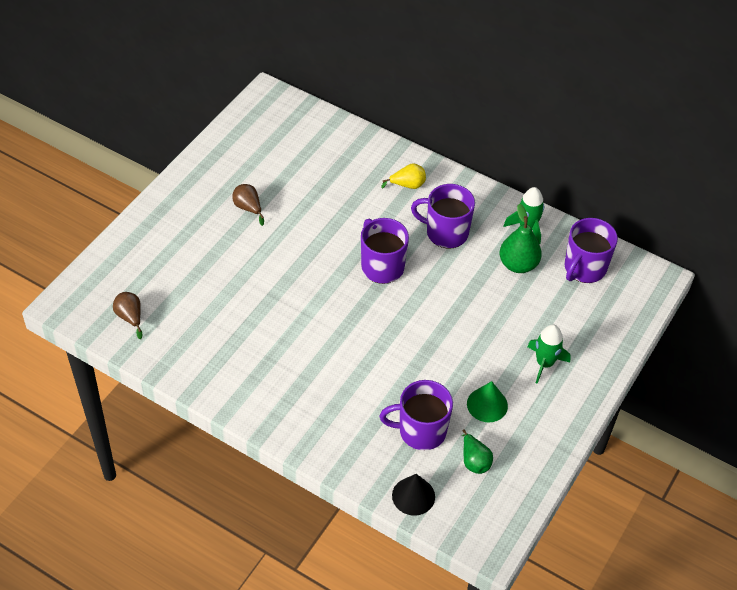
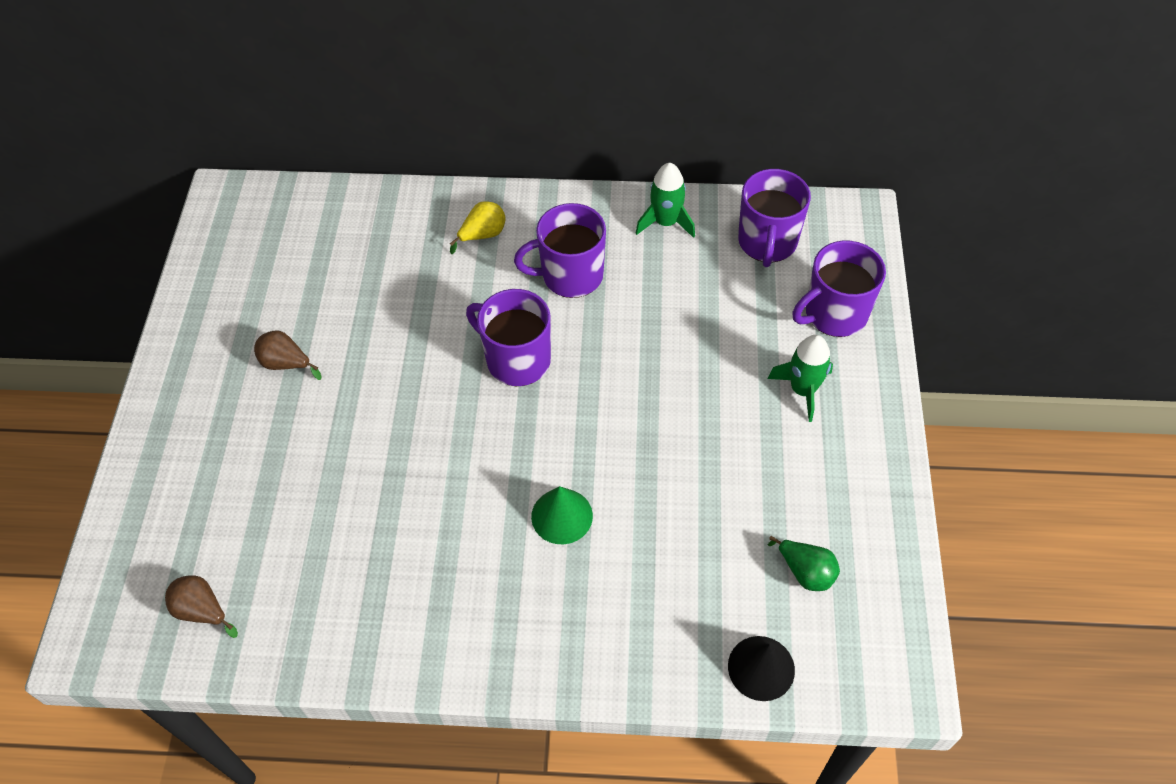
camera: 25 degrees left, 5 degrees up
purple mug [380,380,453,450] -> purple mug moved to [793,240,886,337]
green cone [467,381,508,422] -> green cone moved to [531,486,593,544]
green pear [499,204,542,273] -> none

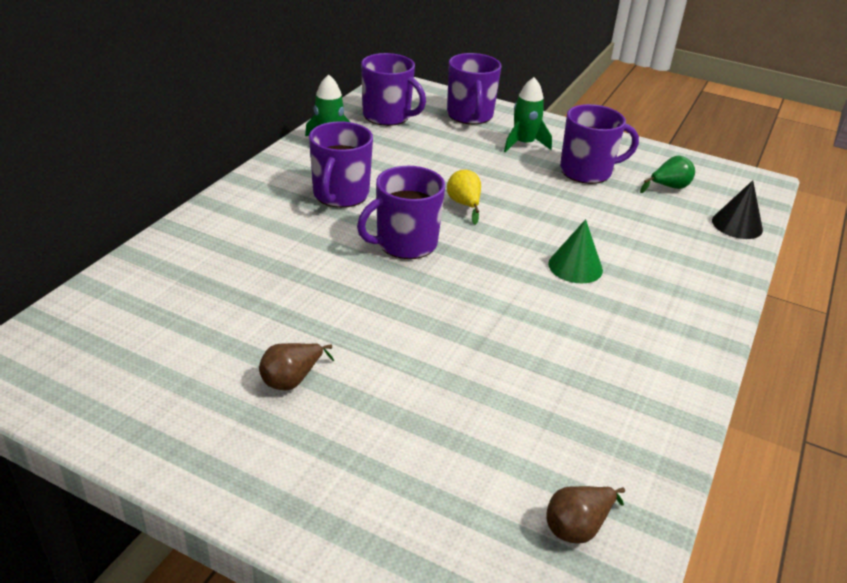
camera: 70 degrees left, 20 degrees down
yellow pear [450,201,506,254] -> yellow pear moved to [447,170,481,225]
none -> purple mug [560,104,639,184]

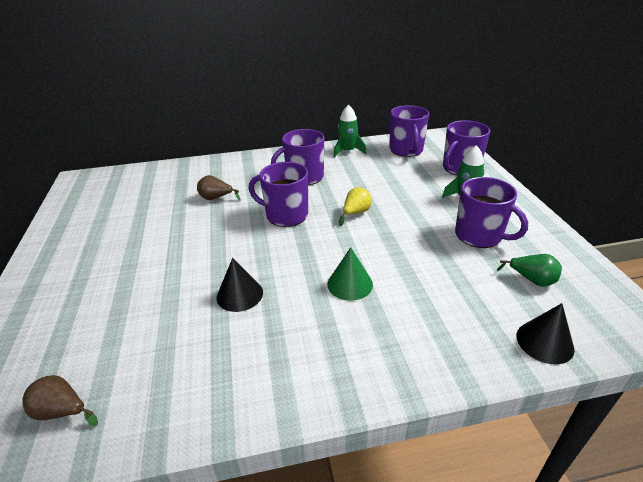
camera: 55 degrees right, 0 degrees up
brown pear [259,343,334,390] -> brown pear moved to [197,175,241,201]
none -> black cone [217,258,263,312]

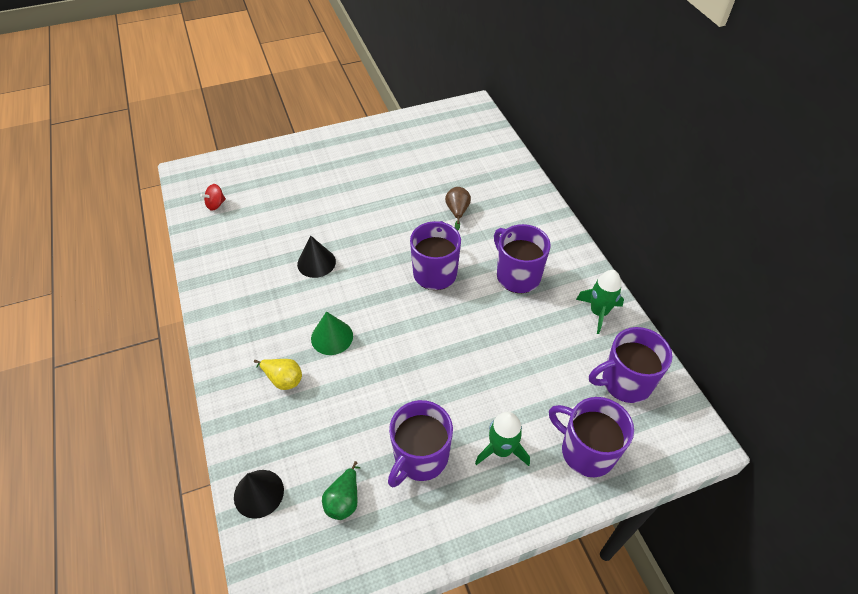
camera: 80 degrees right, 15 degrees up
brown pear [23,375,98,426] -> red spinning top [200,184,226,211]
yellow pear [339,187,372,226] -> yellow pear moved to [254,359,302,390]

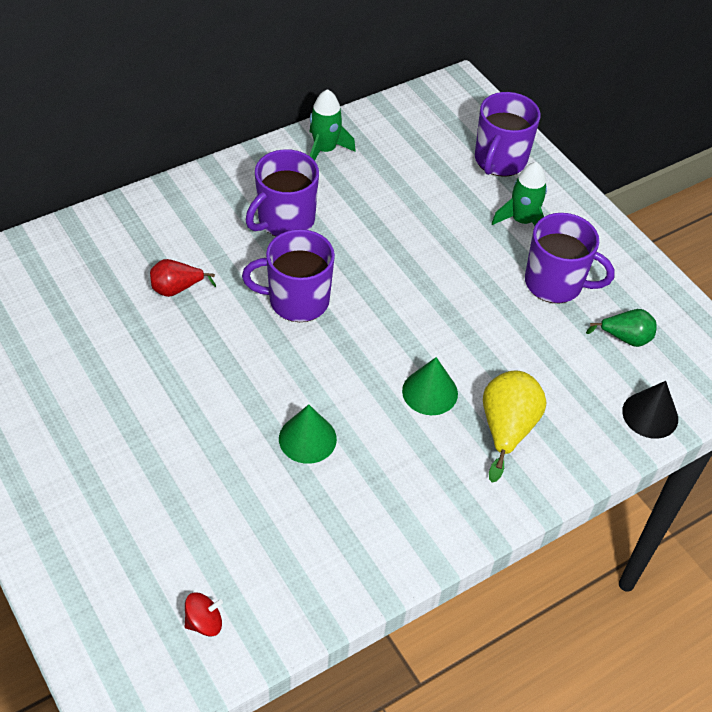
camera: 105 degrees left, 0 degrees up
red spinning top [200,184,226,211] -> red spinning top turned 60 degrees counterclockwise [185,593,223,636]
yellow pear [254,359,302,390] -> yellow pear [483,371,547,482], size x1.56
black cone [297,236,336,278] -> green cone [279,404,337,464]
brown pear [445,187,471,231] -> red pear [150,259,216,297]
purple mug [589,327,672,403] -> none

